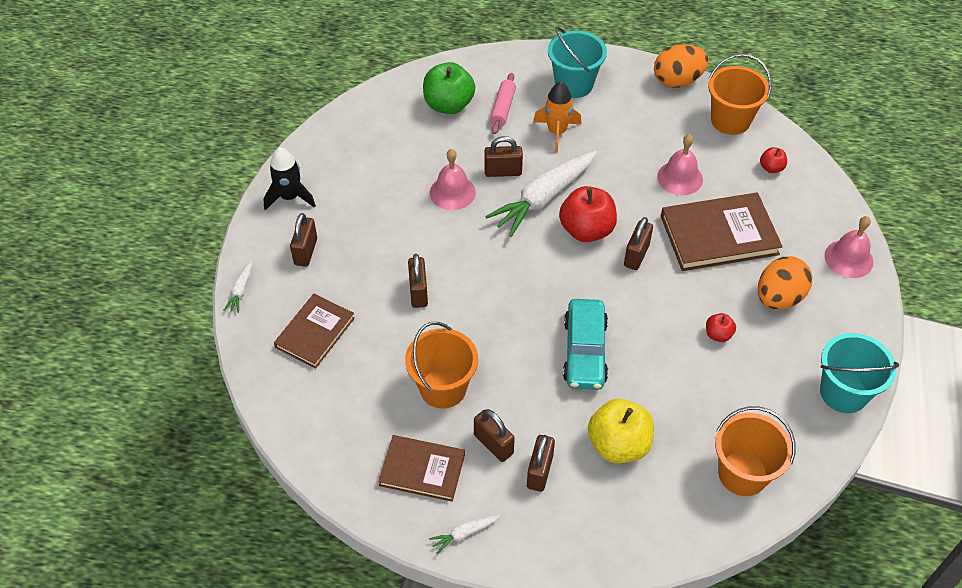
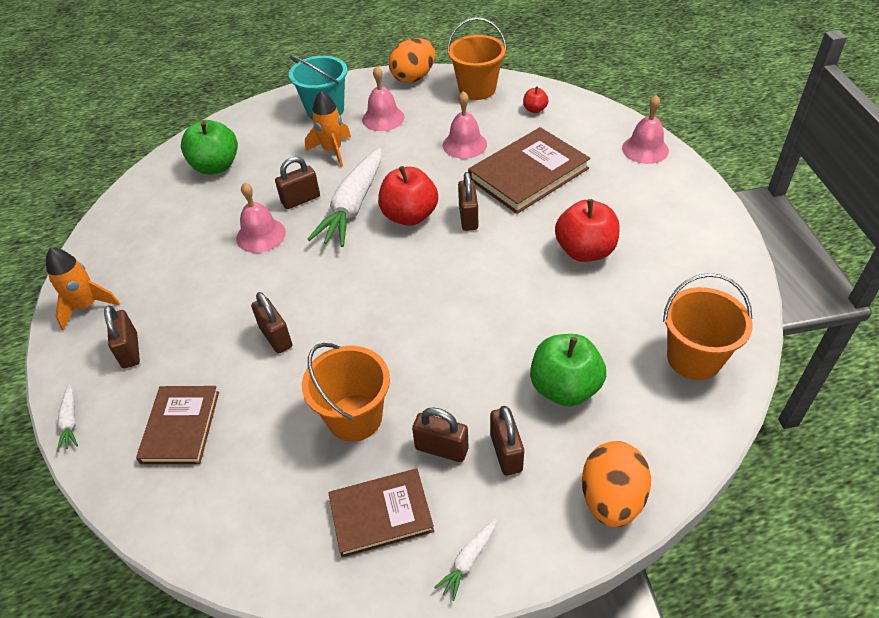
camera: 25 degrees left, 5 degrees down
black rocket [263,147,316,210] -> orange rocket [46,247,120,330]
pink rolling pin [490,73,516,134] -> none
turquoise car [563,299,608,390] -> none
yellow apple [588,399,654,463] -> green apple [530,334,606,407]
red apple [706,313,736,342] -> red apple [555,199,619,262], size x2.05
orange egg [758,256,812,310] -> orange egg moved to [582,441,651,527]
turquoise bucket [820,333,899,413] -> none
none -> pink bell [362,66,405,131]

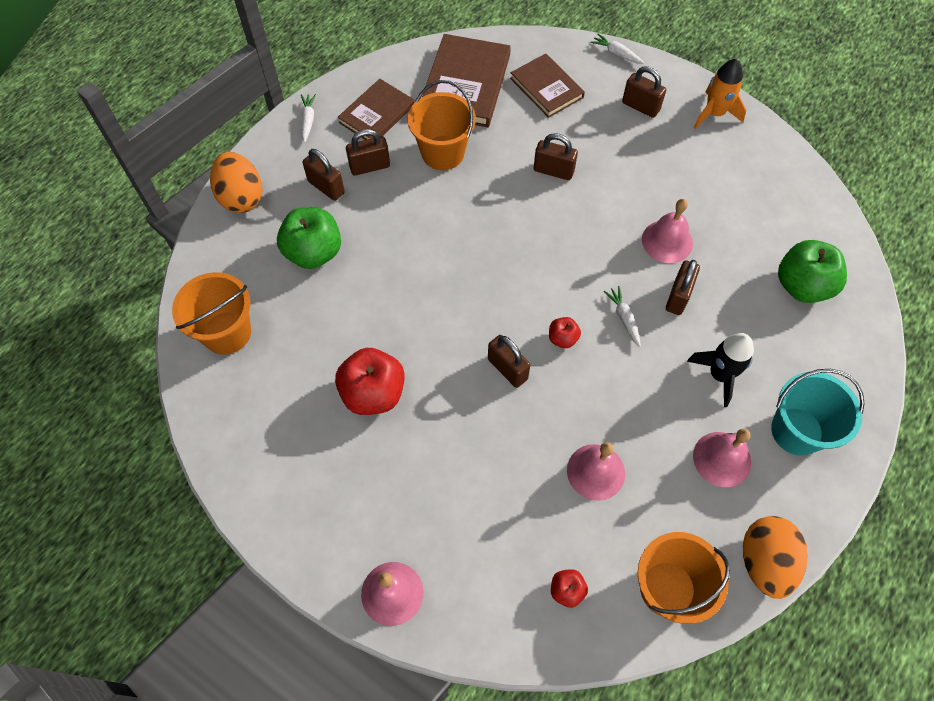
camera: 140 degrees right, 15 degrees up
orange rocket [305,91,351,167] -> black rocket [687,333,754,407]
white carrot [307,148,381,247] -> white carrot [604,286,641,347], size x0.43
red apple [378,166,438,226] -> red apple [549,317,581,348], size x0.49
brown book [468,127,591,214] -> brown book moved to [422,34,511,127]

